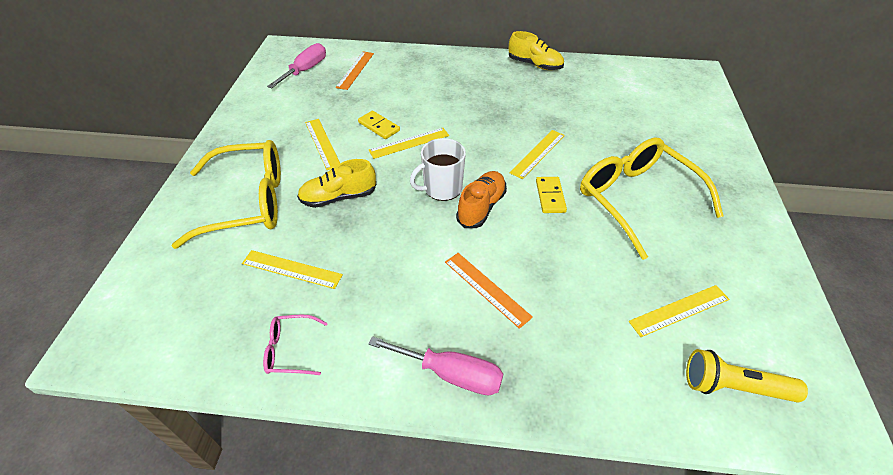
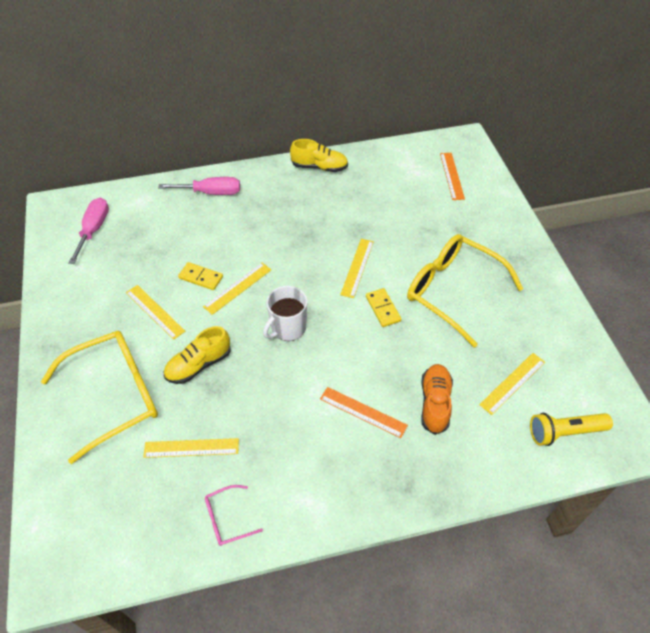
camera: 20 degrees left, 5 degrees up
orange ruler [336,52,374,90] -> orange ruler moved to [440,153,465,200]
pink screwdriver [368,336,503,395] -> pink screwdriver moved to [158,177,240,195]
orange shoe [456,171,507,228] -> orange shoe moved to [421,364,453,435]

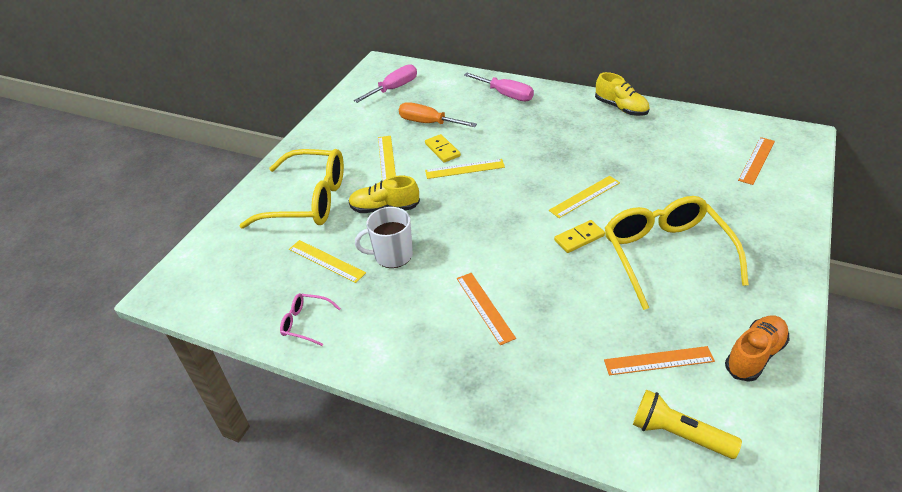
camera: 40 degrees right, 10 degrees down
white mug [263,286,307,341] -> white mug moved to [355,207,413,268]
yellow domino [366,288,401,327] -> yellow domino turned 45 degrees clockwise [554,220,605,253]
orange shoe [421,364,453,435] -> orange shoe moved to [725,316,789,382]
yellow ruler [479,353,545,415] -> orange ruler [604,346,715,375]
none -> orange screwdriver [399,102,477,127]

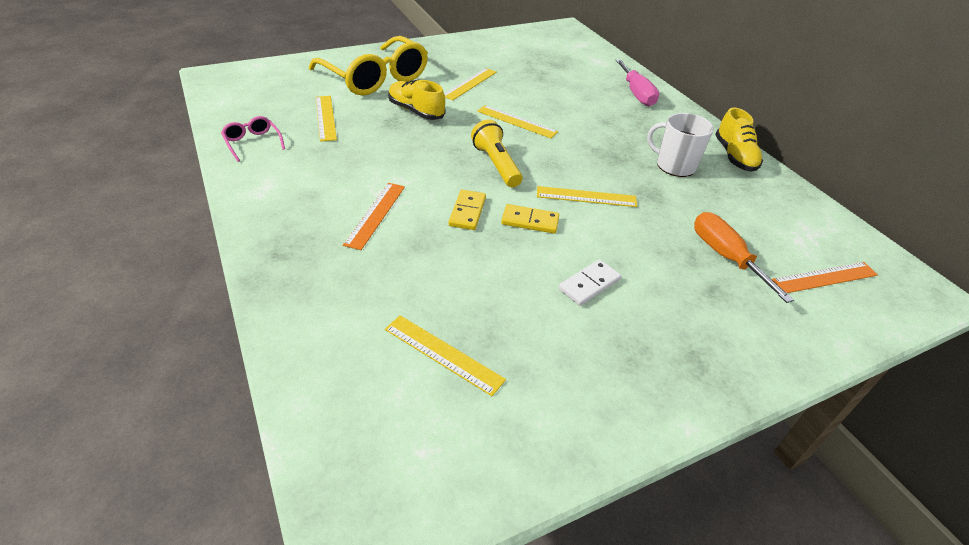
camera: 35 degrees right, 0 degrees up
pink screwdriver [354,64,417,103] -> none
white mug [355,207,413,268] -> white mug moved to [647,113,714,177]
orange screwdriver [399,102,477,127] -> orange screwdriver moved to [694,212,794,303]
yellow domino [425,134,461,163] -> yellow domino moved to [448,190,486,230]
orange ruler [604,346,715,375] -> yellow ruler [385,316,506,396]
yellow glasses [605,196,749,310] -> white domino [558,260,621,306]
yellow flashlight [633,389,742,459] -> yellow flashlight moved to [471,119,523,187]
orange shoe [725,316,789,382] -> none

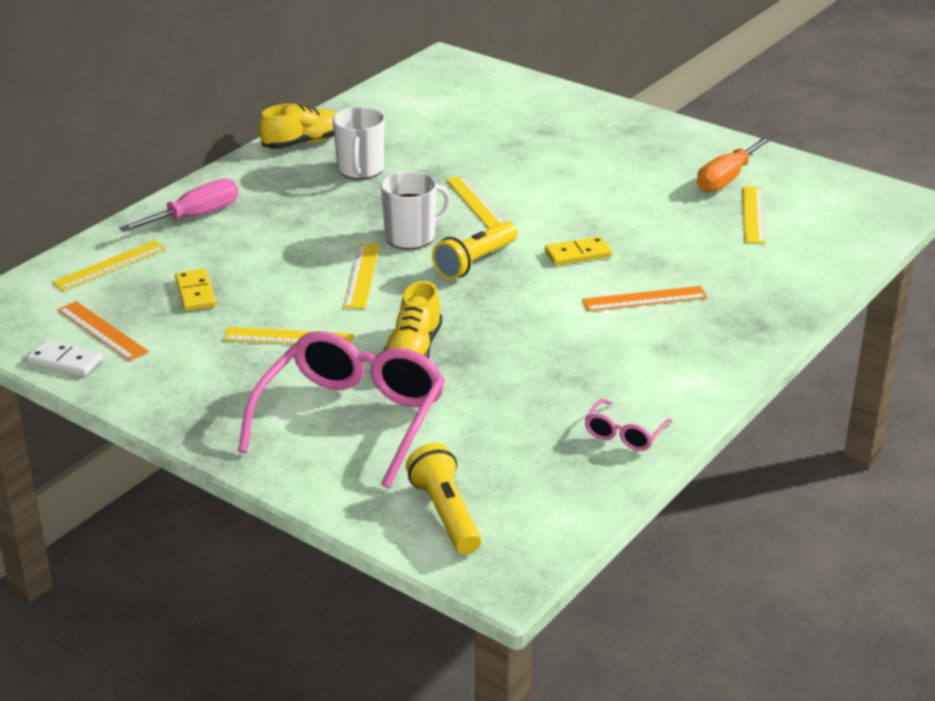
camera: 115 degrees left, 10 degrees down
yellow glasses [309,36,428,96] -> pink glasses [238,331,445,488]
yellow ruler [316,96,337,142] -> yellow ruler moved to [52,240,166,291]
yellow domino [501,204,559,234] -> yellow domino moved to [175,269,216,311]
white domino [558,260,621,306] -> white domino moved to [27,340,103,376]
orange screwdriver [694,212,794,303] -> orange screwdriver moved to [697,136,772,192]
orange ruler [772,262,878,293] -> orange ruler moved to [58,301,149,361]
none -> white mug [381,171,451,249]
none -> yellow flashlight [406,443,481,554]

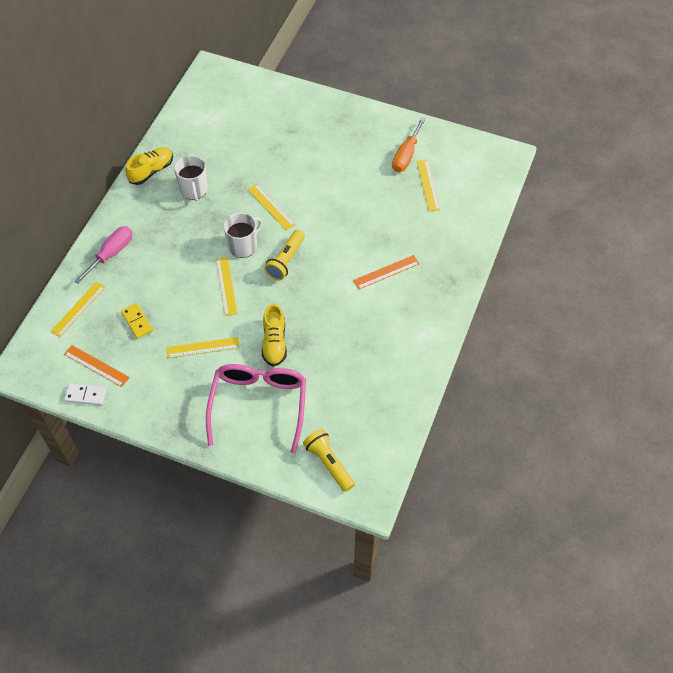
camera: 15 degrees left, 25 degrees up
yellow domino [545,236,612,265] -> none
pink glasses [585,399,672,451] -> none

